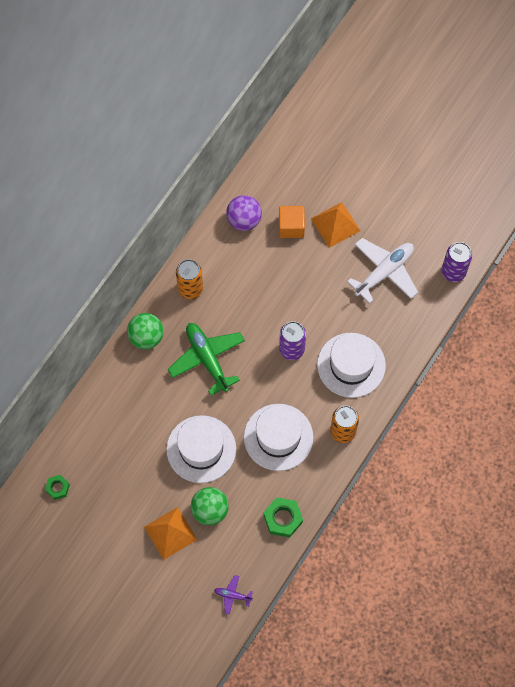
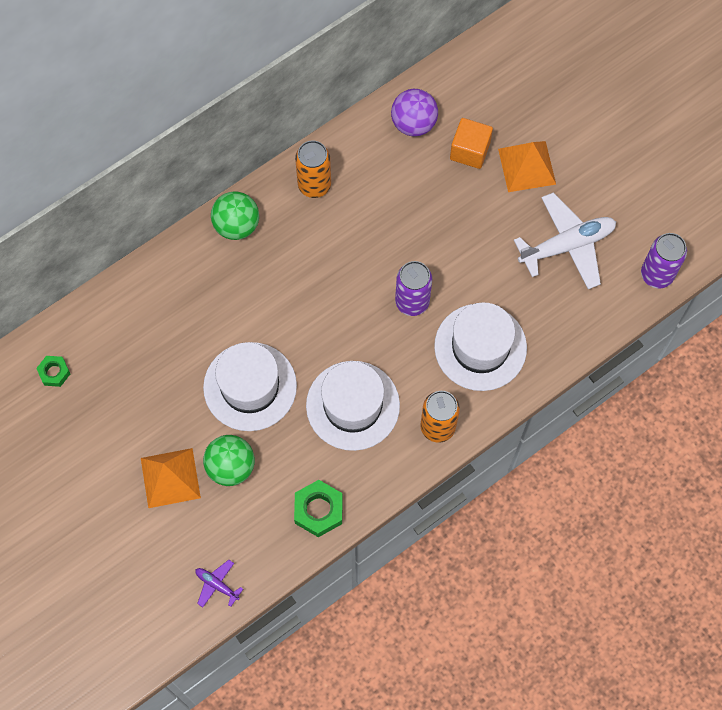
camera: 20 degrees right, 0 degrees up
green plane [168,323,245,395] -> none

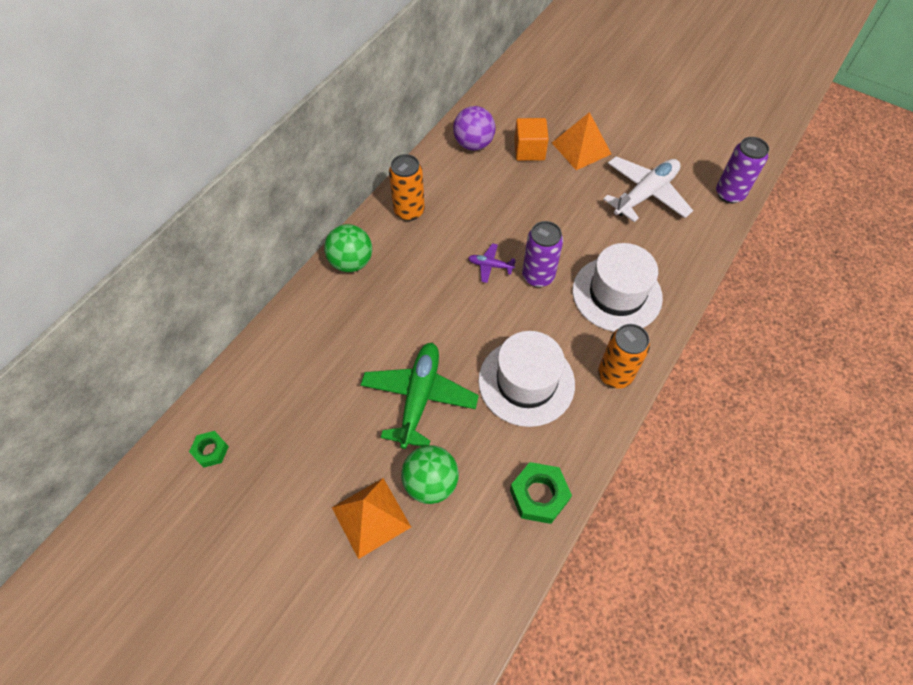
camera: 20 degrees left, 10 degrees down
purple plane [196,560,243,608] -> purple plane moved to [468,243,516,283]
white hat [203,342,297,431] -> green plane [361,343,479,449]

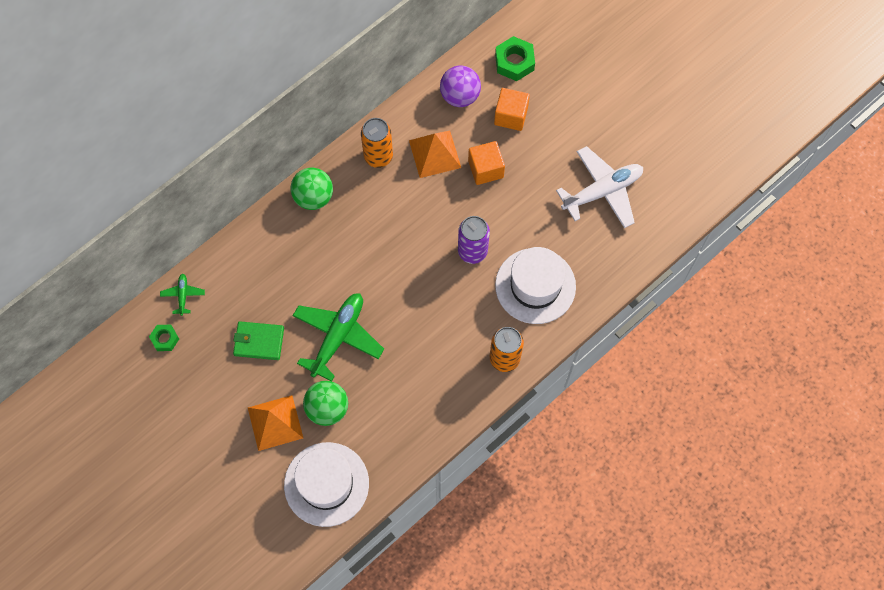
camera: 15 degrees right, 10 degrees up
purple plane [468,243,516,283] -> none
white hat [478,331,575,427] -> white hat moved to [284,442,369,527]
green nut [510,462,572,524] -> green nut moved to [495,36,535,81]
orange pyramid [552,112,611,170] -> orange pyramid moved to [409,131,461,178]
purple can [716,137,769,204] -> none
none -> green plane [160,274,205,316]
none -> green wallet [233,321,284,360]
none -> orange cube [468,141,505,185]

